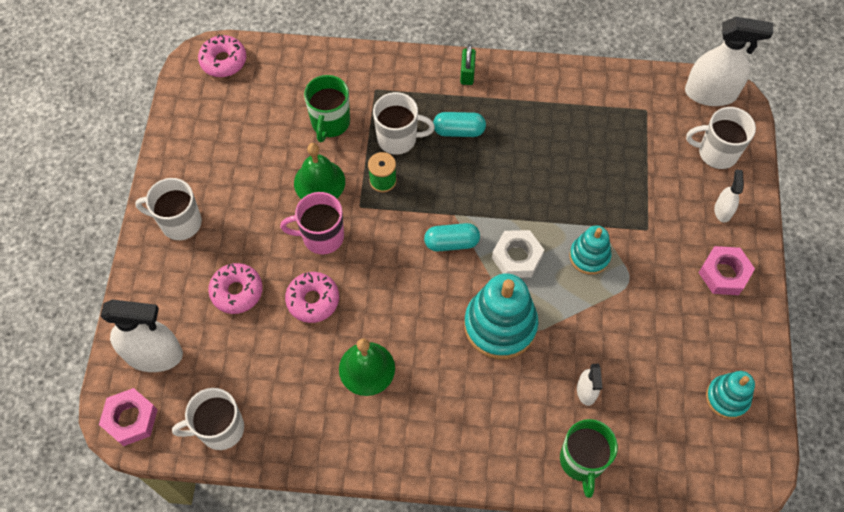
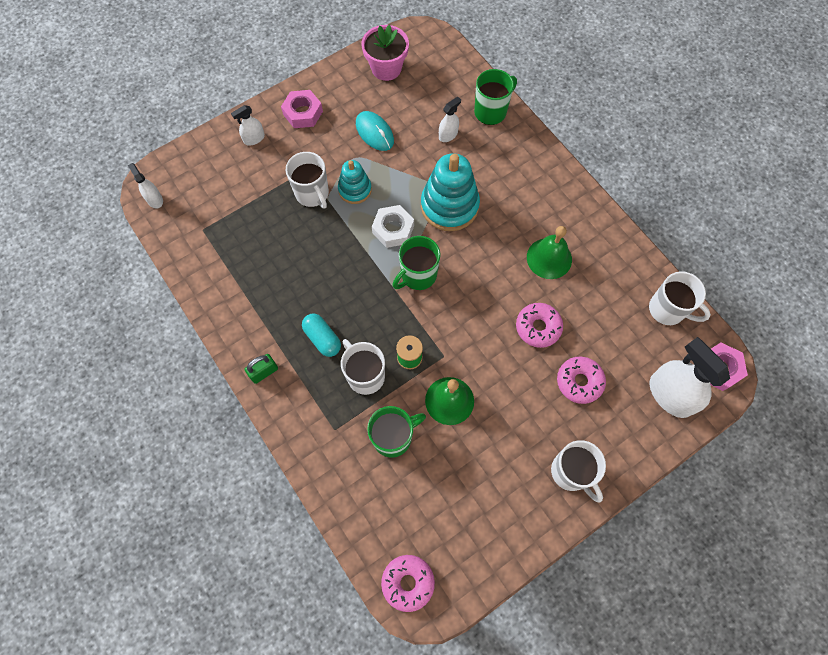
camera: 130 degrees left, 5 degrees up
pink mug [280,192,344,254] -> none
turquoise capsule [424,223,480,251] -> green mug [392,236,440,290]
white spray bottle [685,17,773,106] -> white spray bottle [128,163,163,209], size x0.50
white mug [686,107,756,169] -> white mug moved to [286,152,329,209]
turquoise stacking toy [706,371,755,419] -> pink flower pot [362,25,409,81]
none -> turquoise mouse [356,111,394,151]

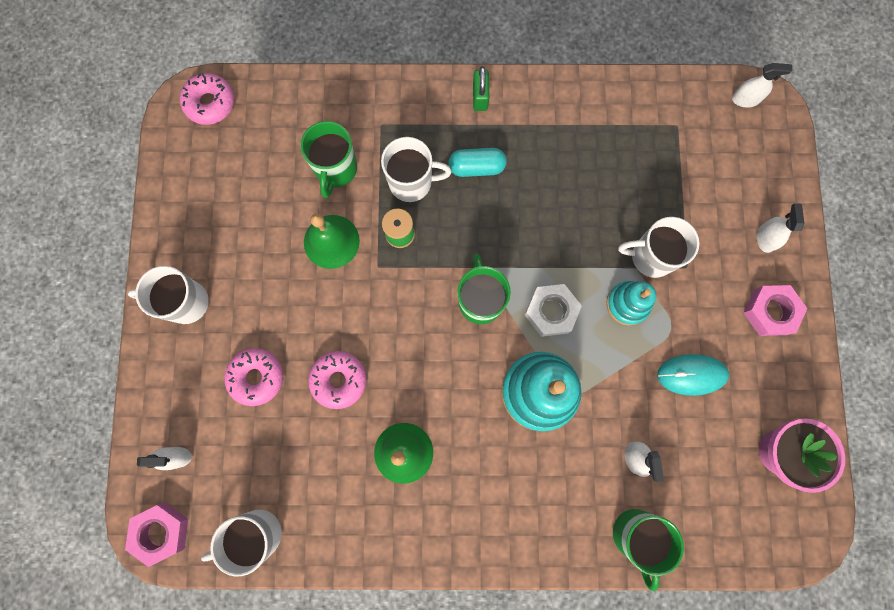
camera: 125 degrees right, 10 degrees up
white spray bottle [650,337,730,418] -> white spray bottle [137,447,192,470], size x0.50

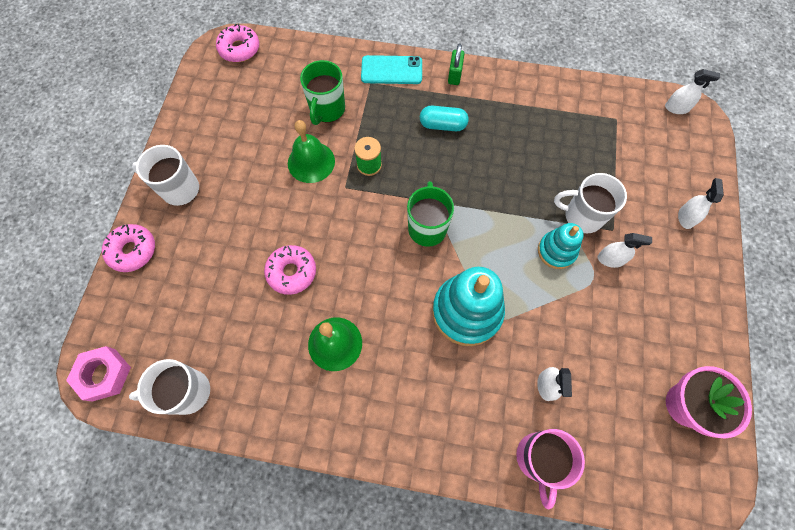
camera: 10 degrees right, 10 degrees down
white spray bottle [137,447,192,470] -> white spray bottle moved to [598,233,652,268]
pink donut [224,348,283,406] -> pink donut moved to [102,224,155,272]
white mug [381,137,452,202] -> none
white nut [525,284,582,337] -> none
green mug [613,509,684,591] -> pink mug [516,429,585,509]
turquoise mouse [657,354,729,396] -> none
pink nut [743,285,808,336] -> none
none -> turquoise phone [361,55,422,84]

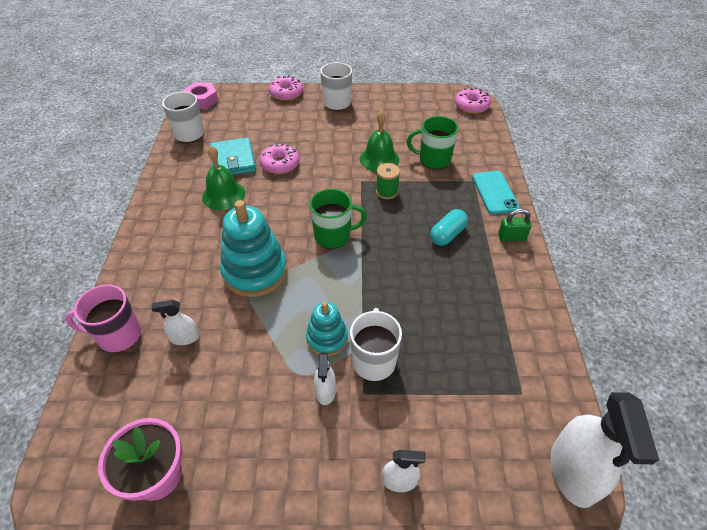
camera: 80 degrees right, 20 degrees down
turquoise capsule [420,106,469,131] -> turquoise capsule turned 45 degrees clockwise [430,209,468,246]
white spray bottle [665,69,720,114] -> white spray bottle [551,392,659,508], size x2.00
none -> turquoise wallet [210,137,256,175]

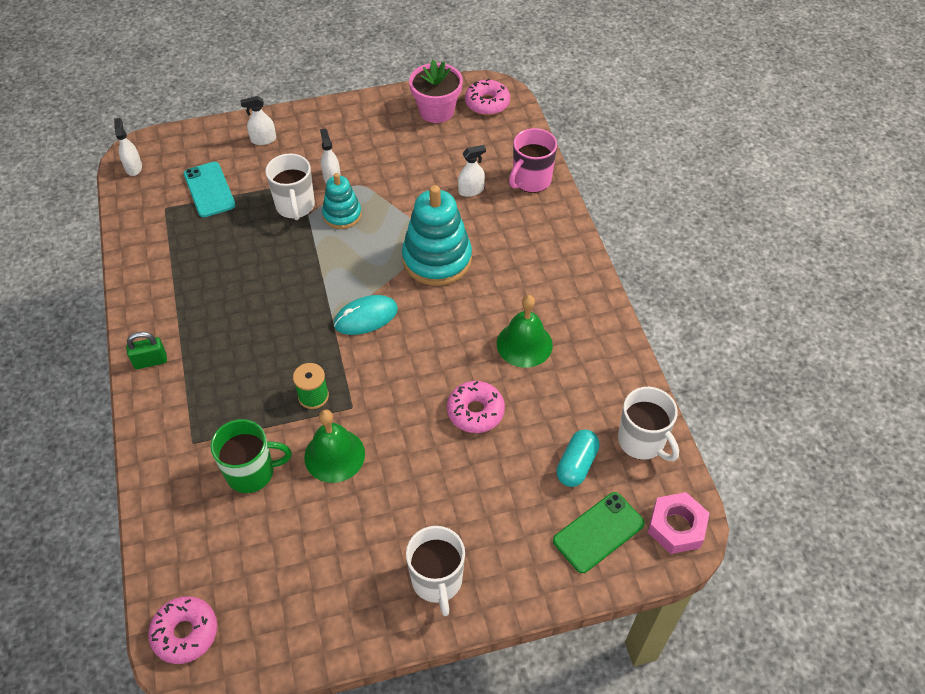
camera: 165 degrees right, 5 degrees up
pink mug [65,284,141,353] -> pink mug turned 150 degrees clockwise [509,128,557,193]
turquoise wallet [210,137,256,175] -> none
pink donut [269,76,303,101] -> pink donut moved to [465,79,510,115]
green mug [310,189,367,249] -> turquoise mouse [334,295,398,335]
turquoise capsule [430,209,468,246] -> turquoise capsule moved to [556,429,600,487]
turquoise phone [472,171,520,214] -> turquoise phone moved to [183,162,236,217]
white spray bottle [551,392,659,508] -> white spray bottle [114,118,142,176], size x0.50
none -> green phone [553,492,645,573]

